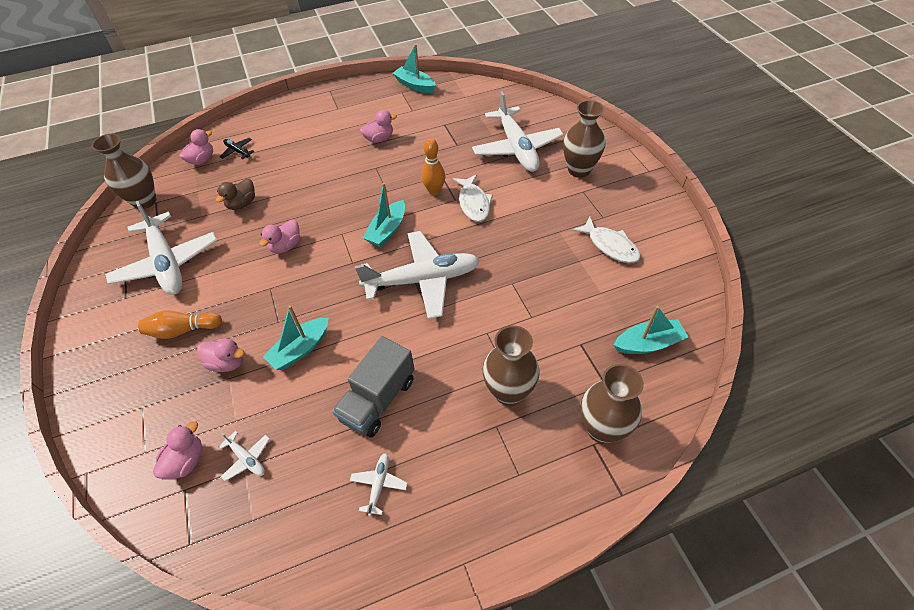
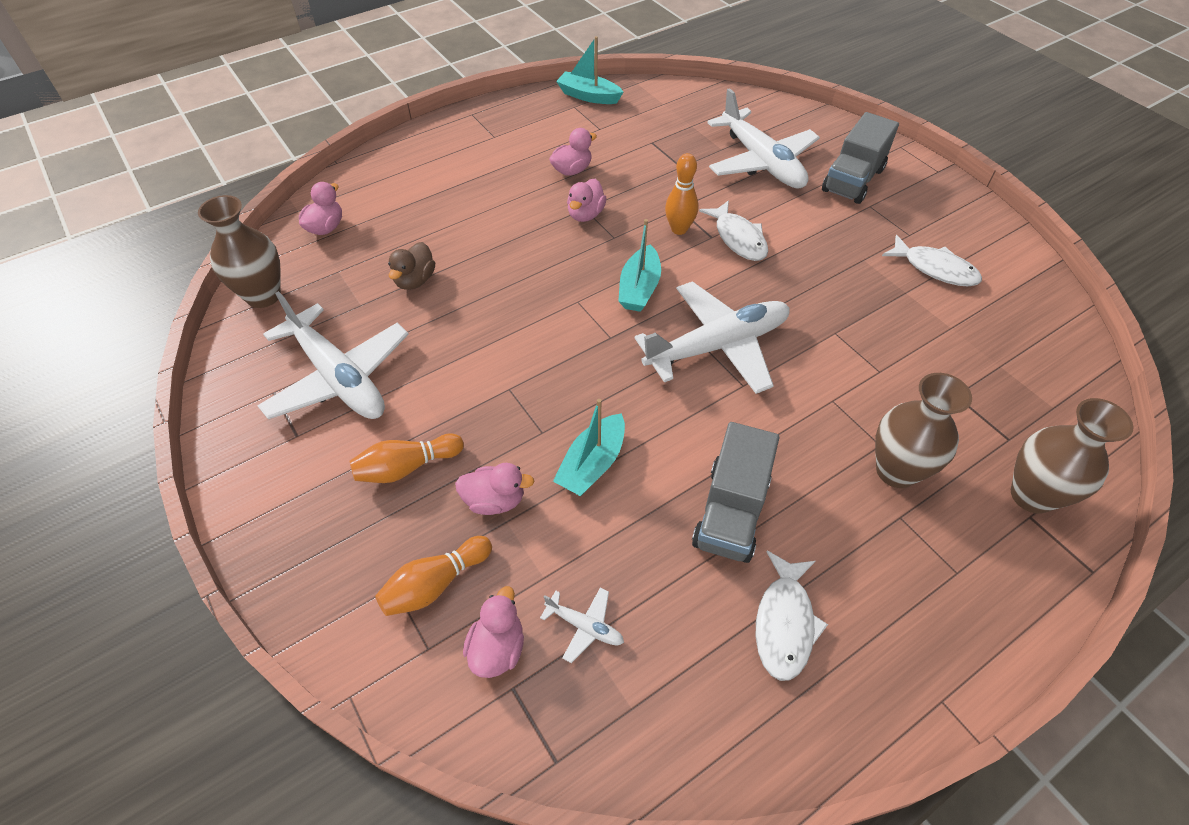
camera: 15 degrees left, 0 degrees up
black plane [220,138,254,159] -> none
pink duck [259,220,300,253] -> pink duck moved to [567,179,607,222]
white plane [350,453,408,516] -> white fish [756,551,828,681]
brown vase [563,100,605,178] -> grey truck [822,112,899,204]
turquoise boat [614,306,688,354] -> none
none -> orange bowling pin [375,536,492,616]

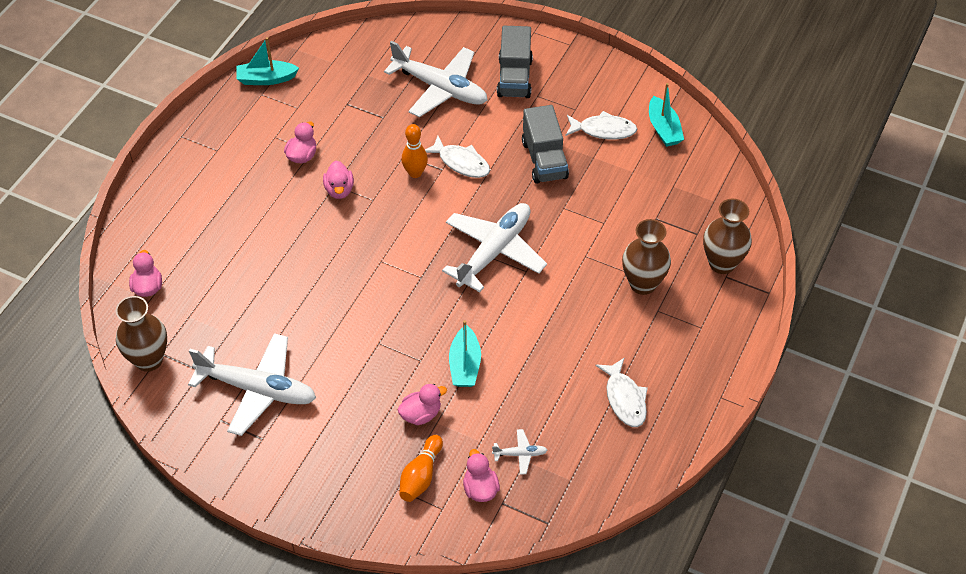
camera: 30 degrees left, 0 degrees up
orange bowling pin [350,433,464,483] -> none
brown duck [388,242,435,290] -> none
turquoise boat [618,219,661,312] -> turquoise boat moved to [649,83,684,147]
grey truck [692,422,779,563] -> grey truck moved to [522,105,569,184]

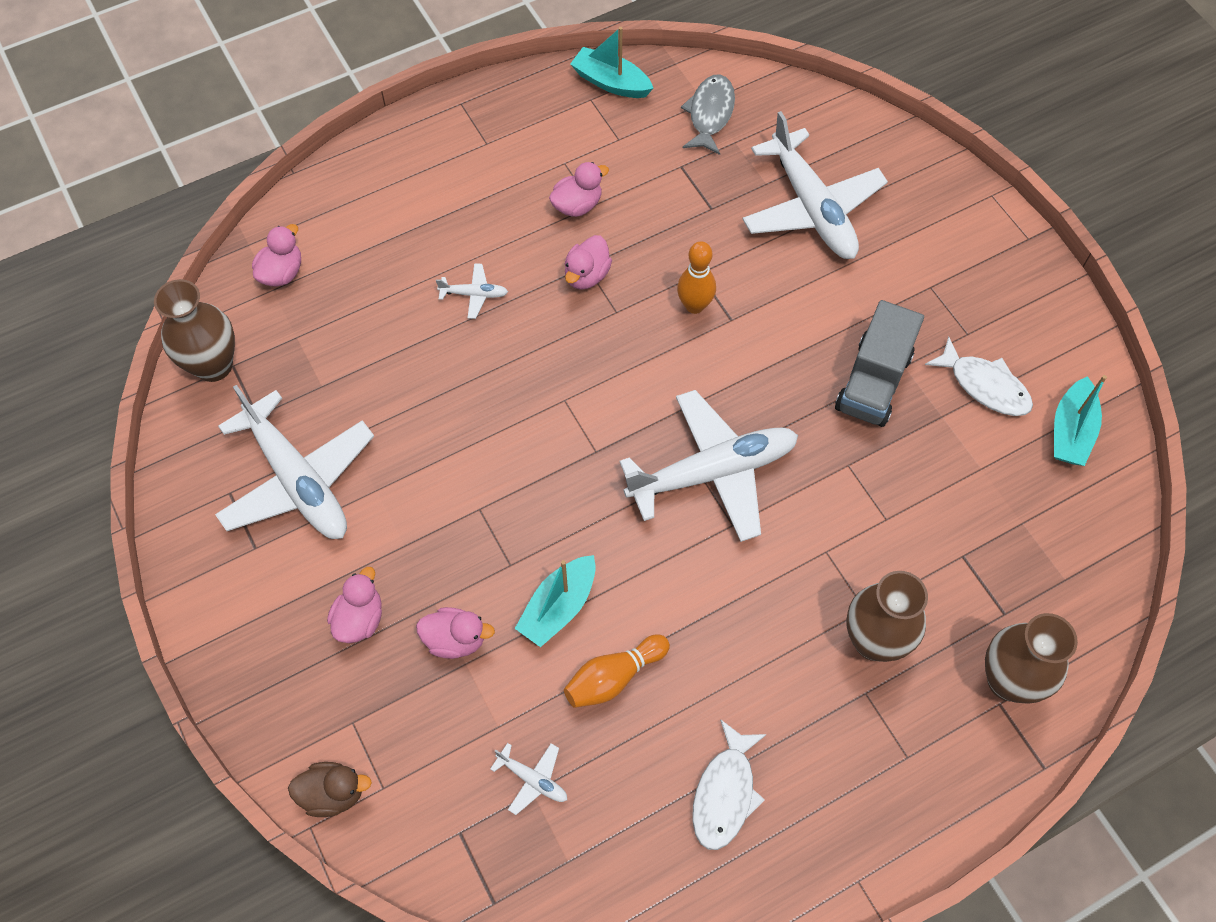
camera: 35 degrees right, 10 degrees up
orange bowling pin [399,435,443,502] -> orange bowling pin moved to [564,635,670,708]
white fish [425,136,490,178] -> none
pink duck [463,449,500,502] -> pink duck moved to [327,567,382,643]
grey truck [497,26,533,98] -> none
none -> brown duck [288,762,372,817]
none -> white plane [436,263,508,319]
none -> grey fish [681,74,735,155]

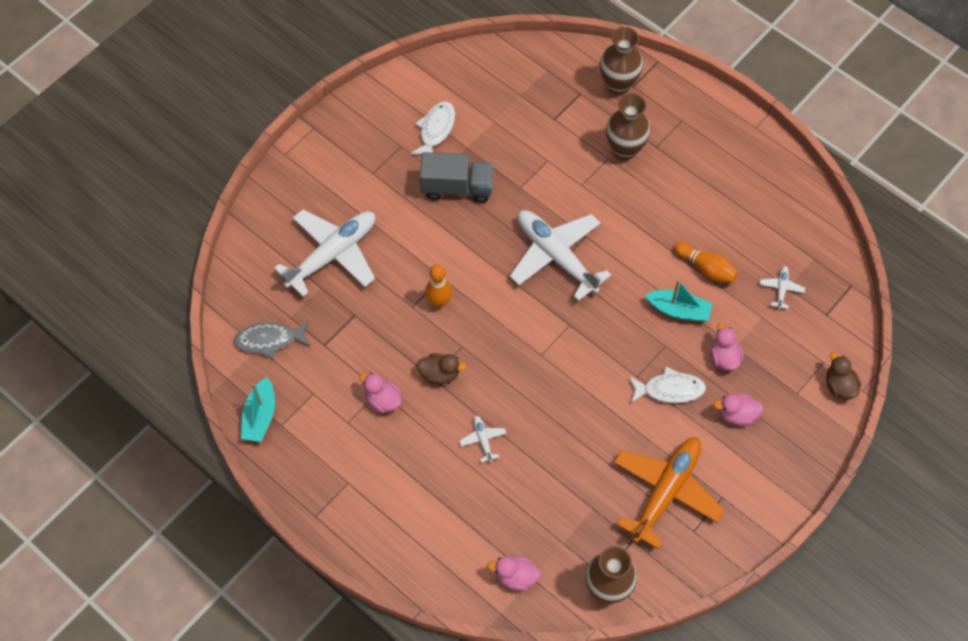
camera: 110 degrees left, 0 degrees up
white plane [215,385,374,539] -> orange plane [614,437,724,549]
pink duck [565,235,612,290] -> brown duck [417,353,467,385]
white fish [692,719,767,850] -> white fish moved to [629,367,706,403]
turquoise boat [1054,375,1107,466] -> none

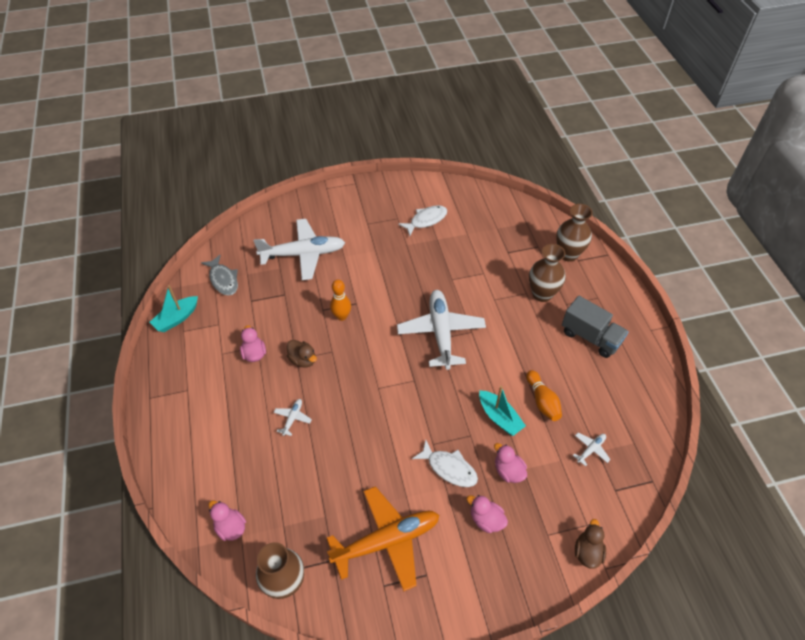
camera: 35 degrees right, 10 degrees down
grey fish [234,321,310,359] -> grey fish turned 150 degrees counterclockwise [201,255,238,296]
grey truck [420,152,494,203] -> grey truck moved to [562,296,629,358]
pink duck [710,323,743,371] -> pink duck turned 60 degrees counterclockwise [494,443,527,483]

